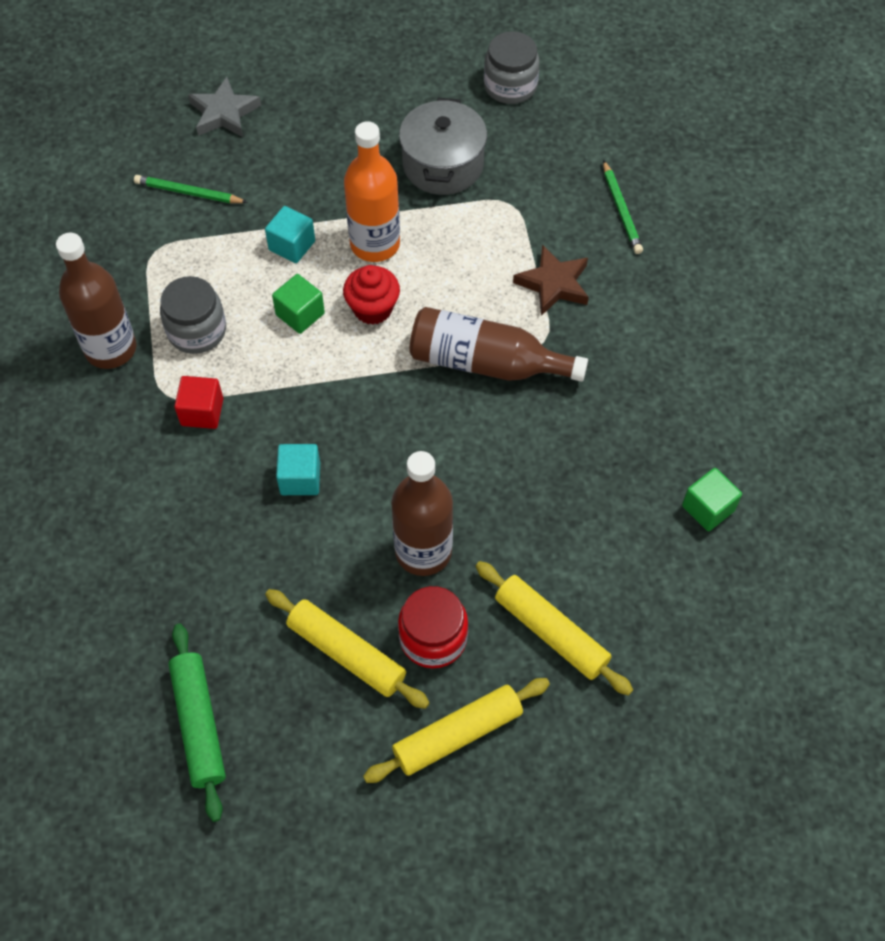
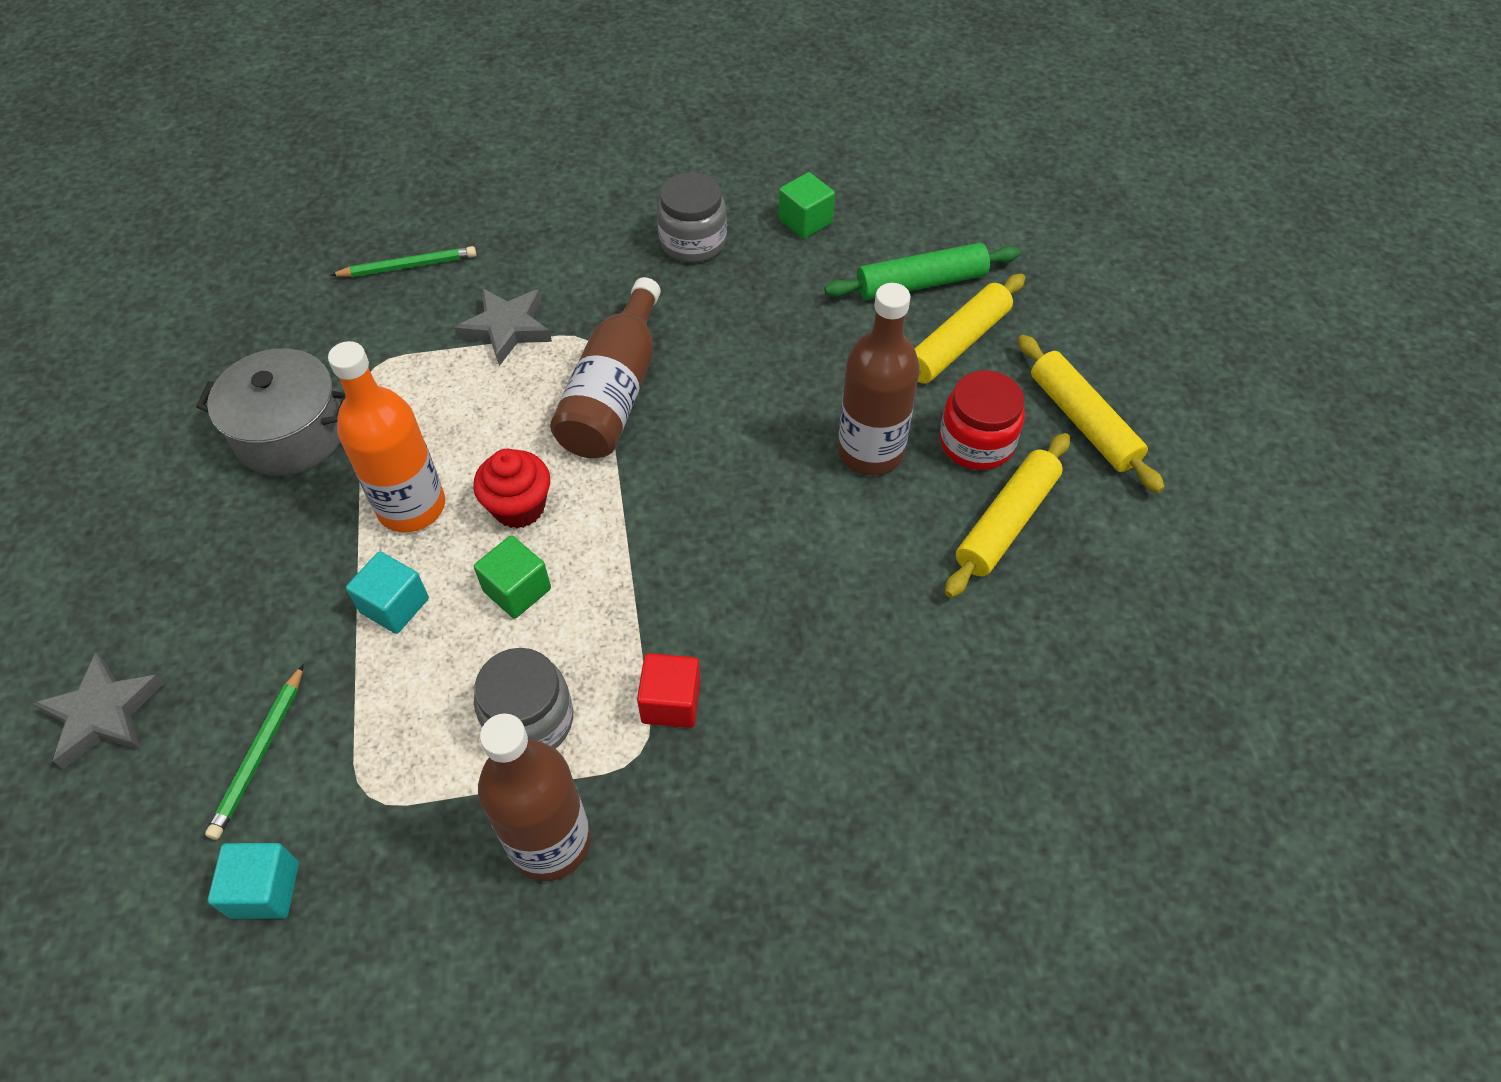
camera: 90 degrees left, 5 degrees down
green rolling pin [169,624,226,822] -> green rolling pin moved to [824,243,1020,300]
turquoise cube [276,444,320,495] -> turquoise cube moved to [208,843,299,919]
grey jar [484,31,539,104] -> grey jar moved to [657,172,727,263]
brown star [513,245,589,316] -> grey star [454,288,552,366]

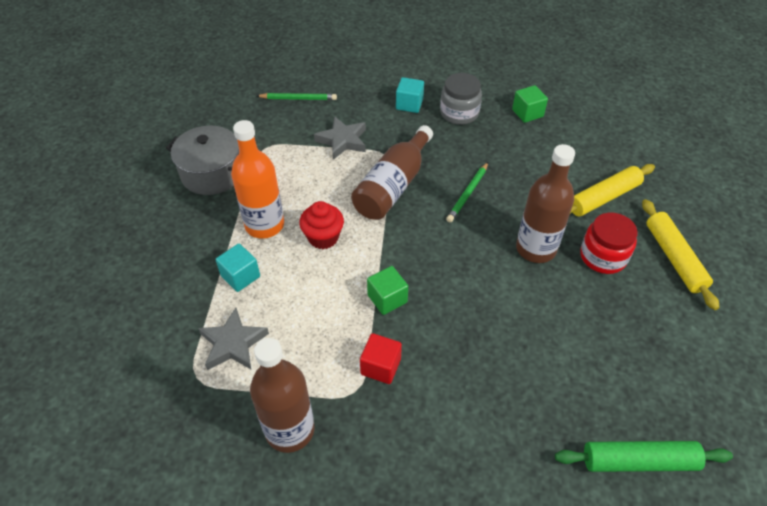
camera: 15 degrees right, 5 degrees down
grey star [32,653,165,769] -> grey star moved to [198,308,269,370]
green pencil [205,664,304,840] -> green pencil moved to [446,162,488,222]
turquoise cube [208,843,299,919] -> turquoise cube moved to [396,77,424,113]
green cube [474,535,551,619] -> green cube moved to [367,266,408,315]
grey jar [474,648,573,749] -> none
green rolling pin [824,243,1020,300] -> green rolling pin moved to [555,441,733,472]
yellow rolling pin [945,433,1070,598] -> none

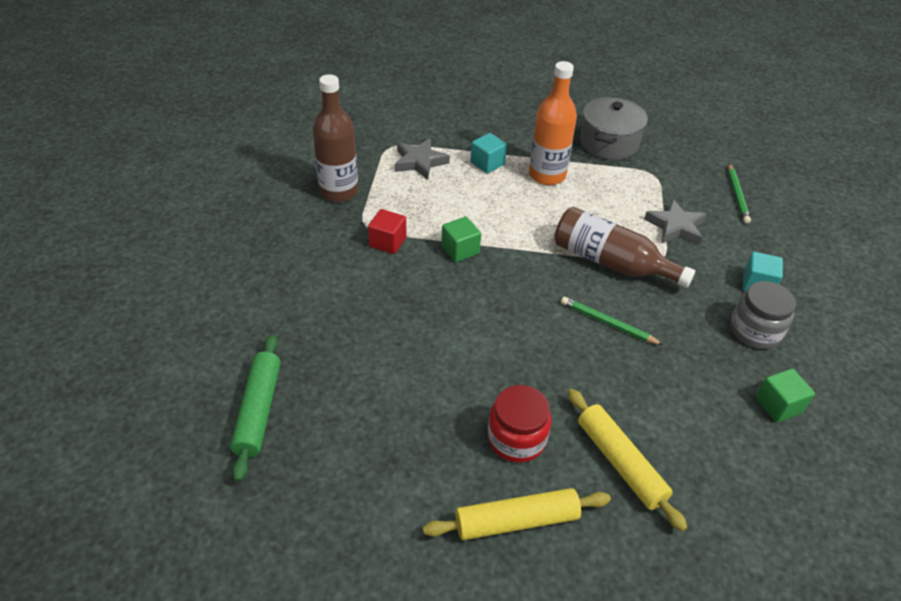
camera: 90 degrees right, 5 degrees down
red cupcake [299,201,344,249] -> none
brown bottle [516,144,575,263] -> none

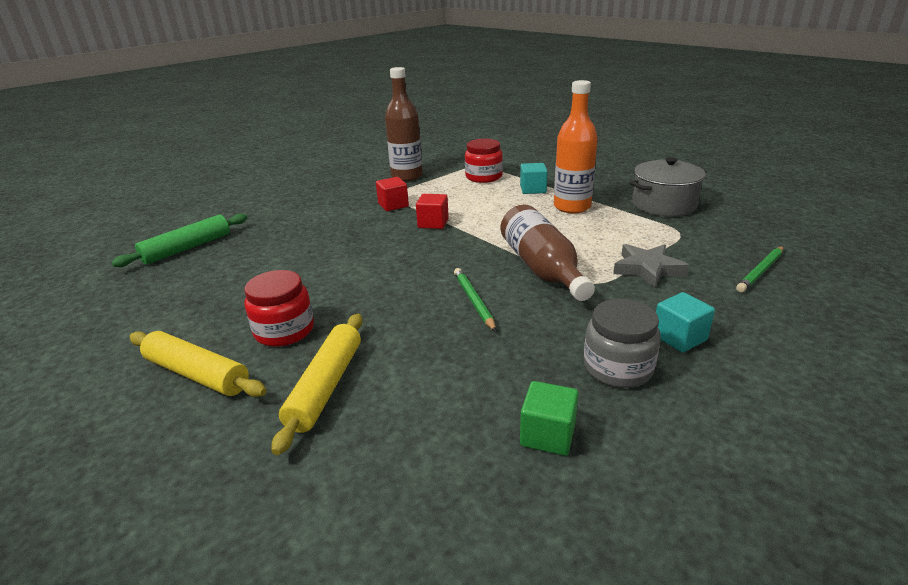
camera: 45 degrees right, 15 degrees down
grey star [395,138,450,180] -> red jar [465,139,503,183]
green cube [441,217,481,262] -> red cube [416,194,449,229]

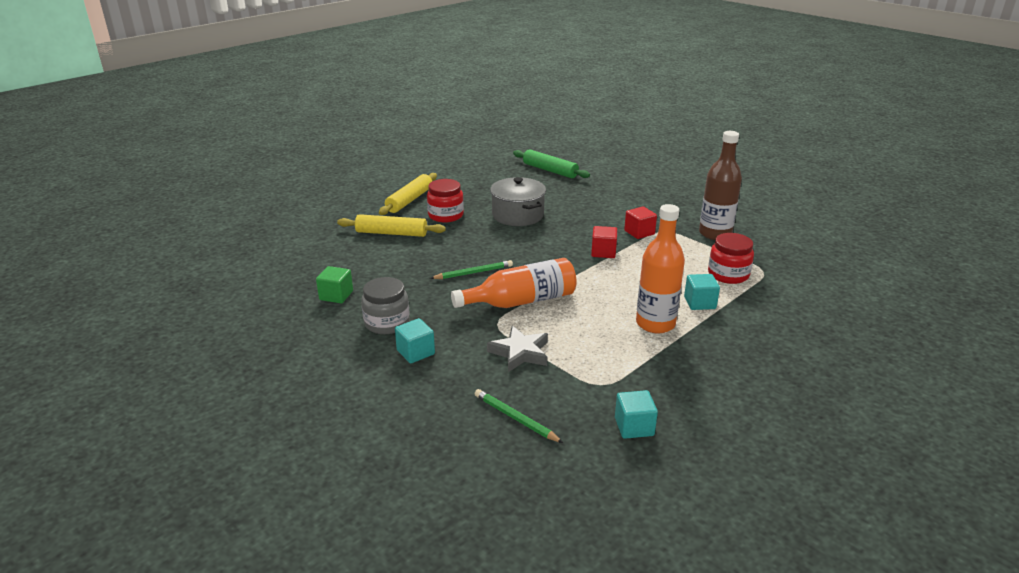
camera: 85 degrees right, 0 degrees up
brown bottle [501,205,595,301] -> orange bottle [451,258,577,308]
grey pot [630,157,706,216] -> grey pot moved to [490,177,546,226]
none -> turquoise cube [615,390,658,439]

